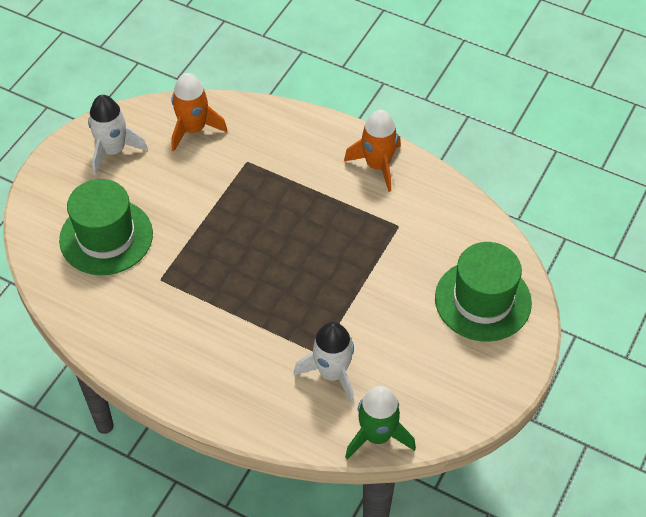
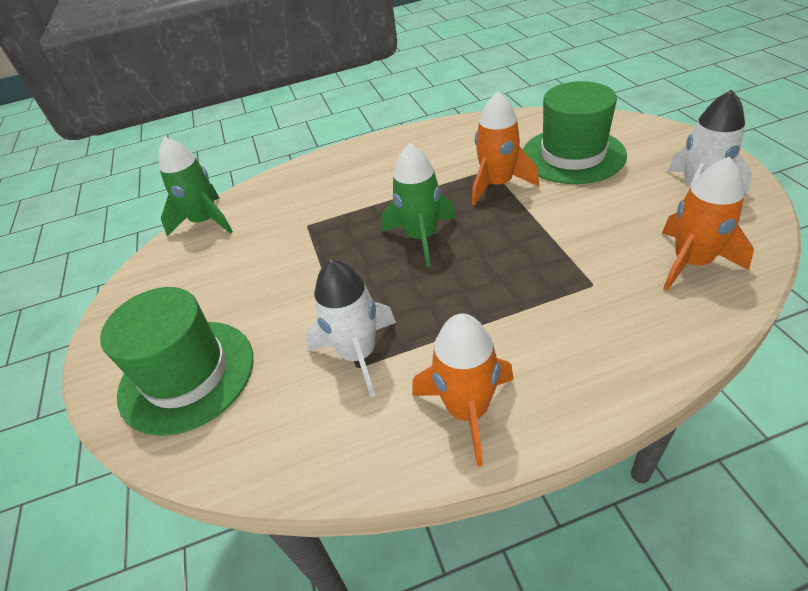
camera: 140 degrees right, 10 degrees down
white rocket [294,322,354,404] -> white rocket moved to [305,259,396,397]
none -> green rocket [381,143,456,267]
none -> orange rocket [472,91,539,206]

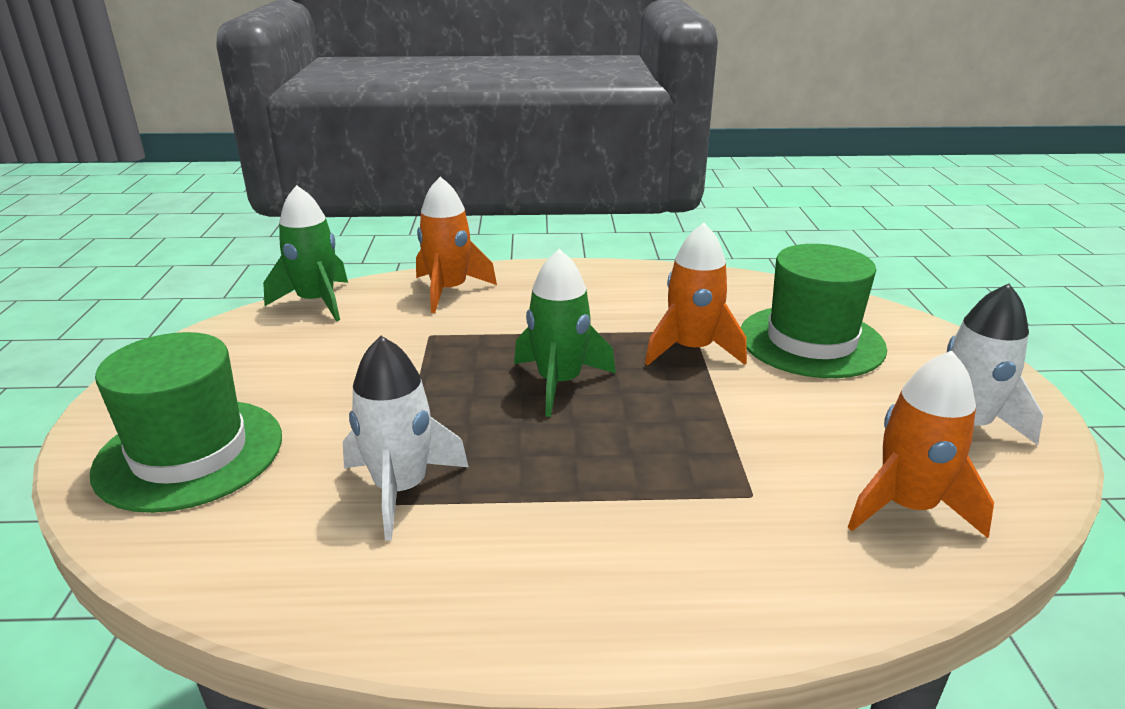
camera: 10 degrees right, 15 degrees down
orange rocket [412,314,514,467] -> orange rocket moved to [416,177,497,313]

